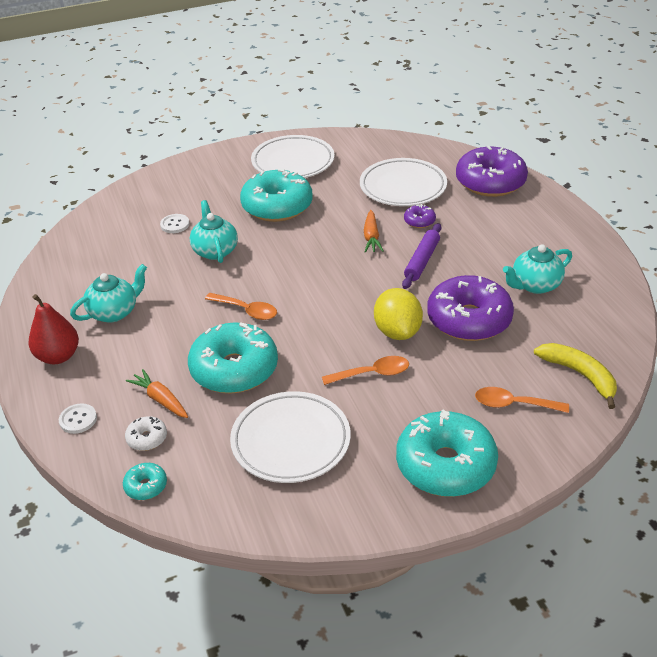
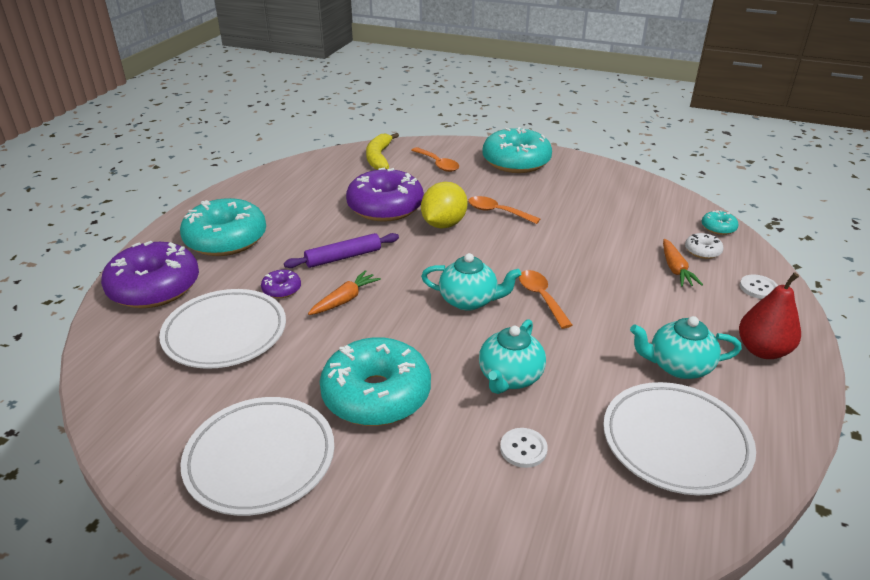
camera: 140 degrees left, 5 degrees down
turquoise donut [188,322,278,393] -> turquoise donut moved to [180,198,266,256]
white plate [230,391,351,483] -> white plate moved to [603,382,756,495]
turquoise teapot [503,244,572,294] -> turquoise teapot moved to [421,253,521,311]

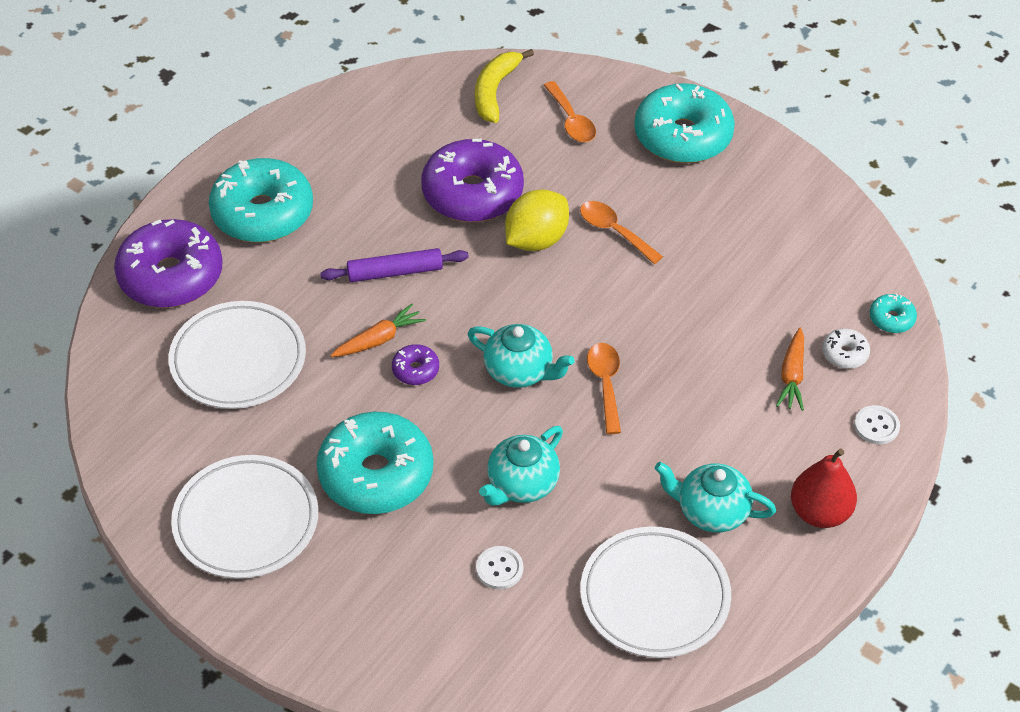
camera: 15 degrees right, 15 degrees up
purple donut [261,270,301,298] -> purple donut moved to [392,344,439,385]

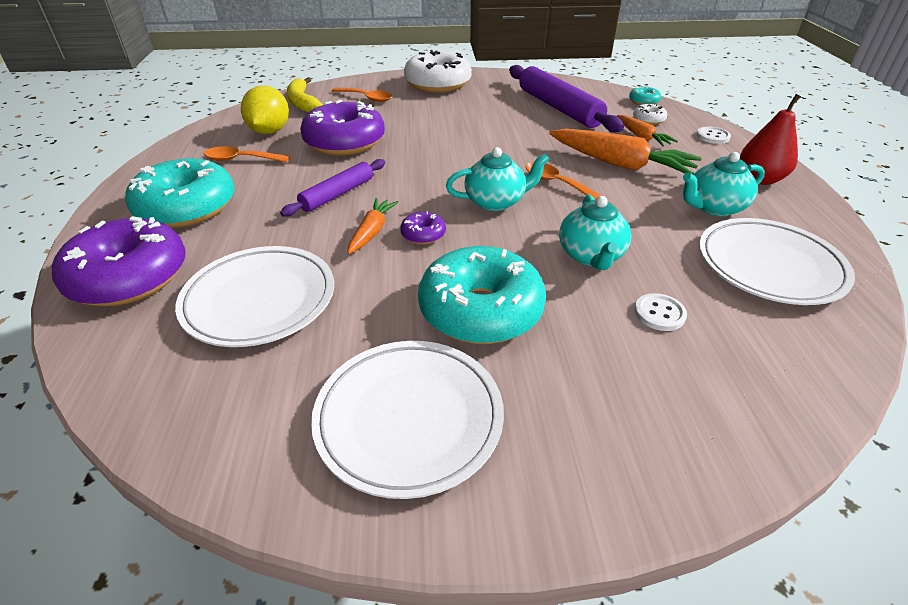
camera: 40 degrees left, 10 degrees down
yellow lemon [505,189,569,251] -> yellow lemon moved to [241,85,289,134]
orange spoon [580,201,663,264] -> orange spoon moved to [204,146,290,162]
turquoise donut [634,83,735,163] -> white donut [404,50,472,93]
none -> purple rolling pin [509,65,624,132]
none -> orange carrot [549,129,702,175]

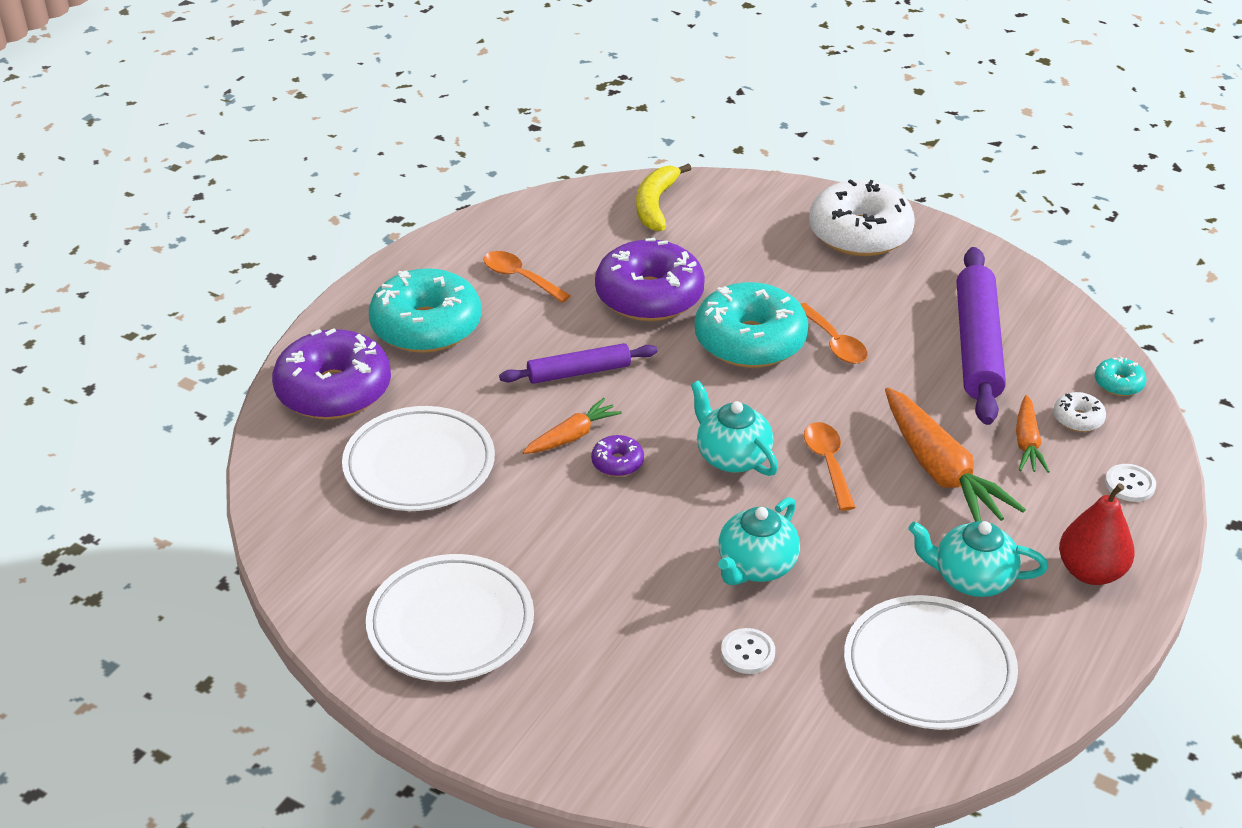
camera: 35 degrees right, 0 degrees up
yellow lemon [241,85,289,134] -> none
orange spoon [332,87,392,102] -> orange spoon moved to [801,303,868,364]
turquoise donut [418,246,546,344] -> turquoise donut moved to [695,282,808,368]
turquoise teapot [446,147,549,211] -> turquoise teapot turned 150 degrees counterclockwise [691,380,778,476]

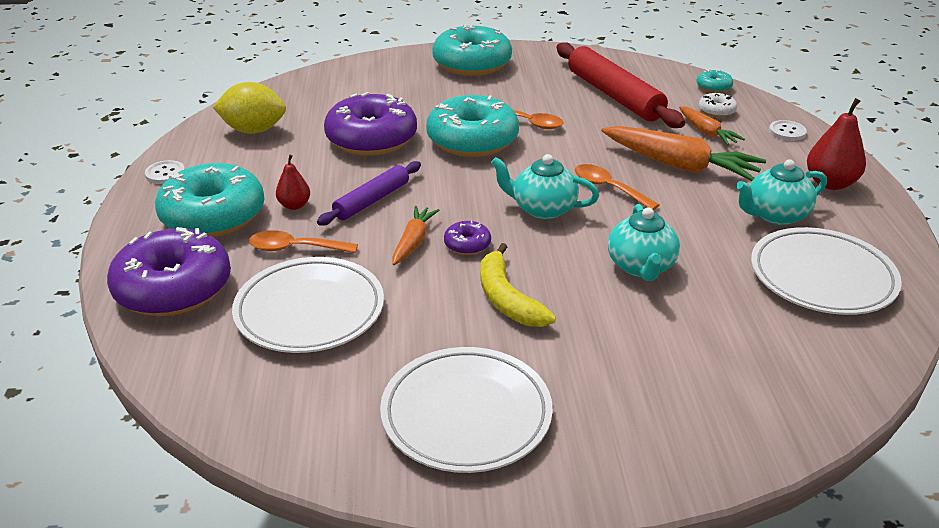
camera: 35 degrees left, 5 degrees down
orange spoon [484,251,571,303] -> orange spoon moved to [249,230,358,253]
yellow banana [636,163,692,231] -> yellow banana moved to [480,243,556,327]
white button [721,628,775,674] -> white button moved to [145,160,185,184]
white donut [809,179,915,256] -> turquoise donut [432,24,512,76]
purple rolling pin [957,247,1006,425] -> red rolling pin [556,42,685,128]
none -> yellow lemon [213,82,286,134]
none -> red pear [276,155,310,210]

